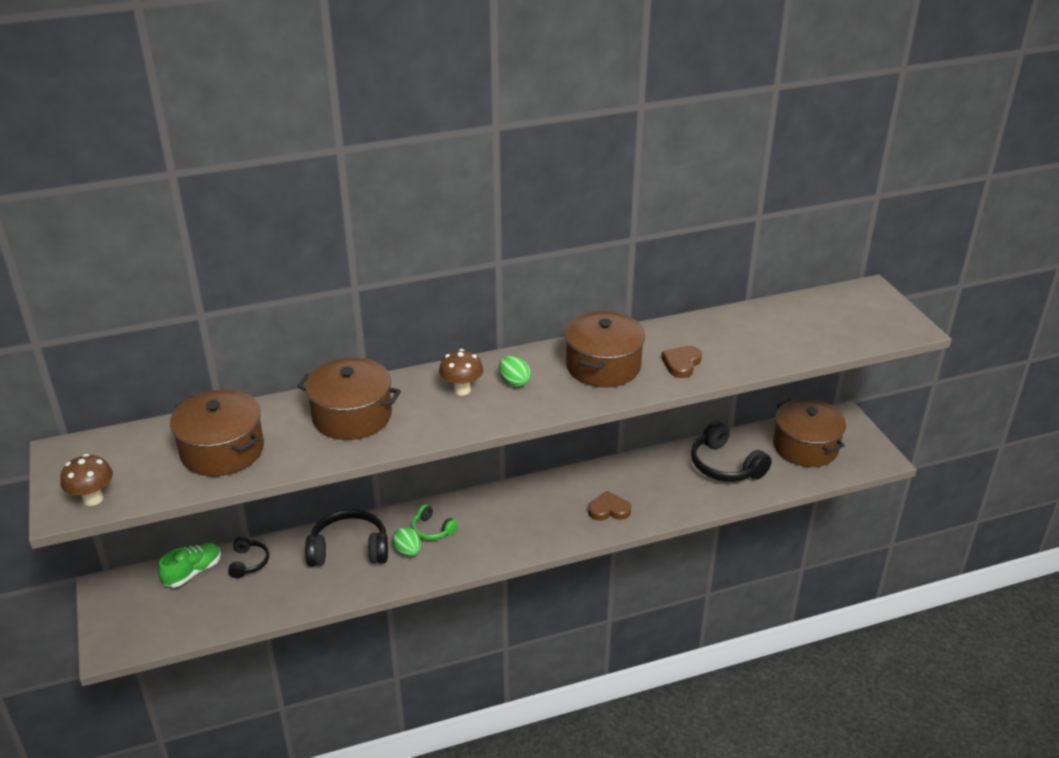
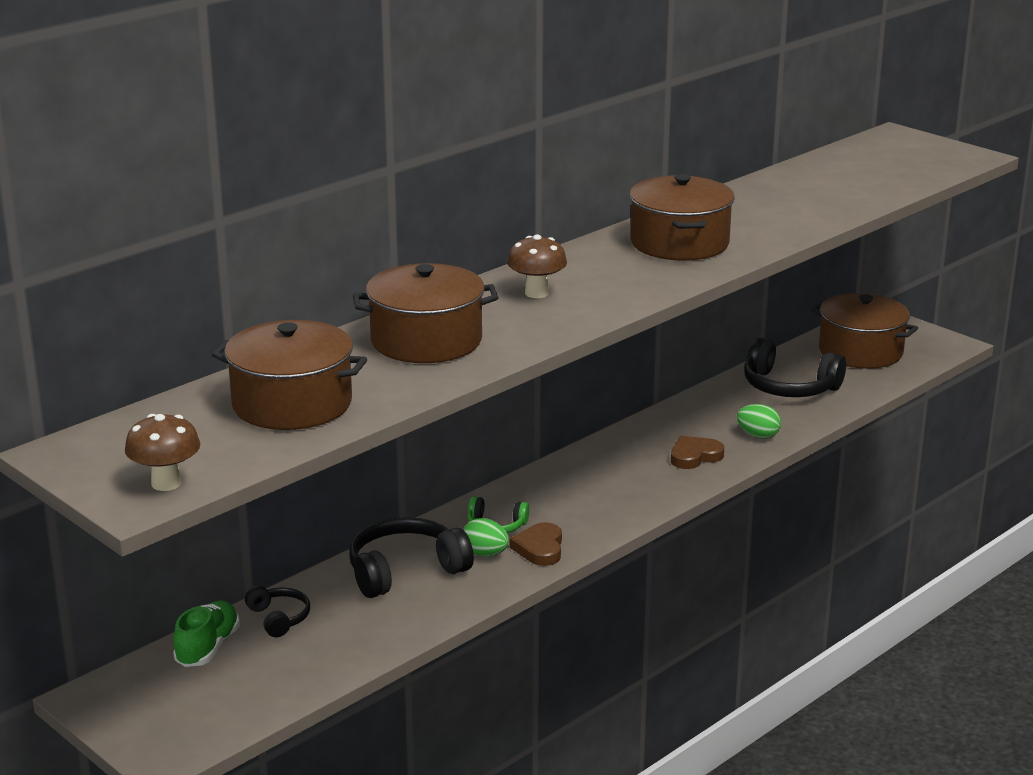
camera: 25 degrees left, 10 degrees down
green egg [499,356,531,387] -> green egg moved to [737,404,781,439]
brown heart [661,346,702,378] -> brown heart moved to [510,522,562,566]

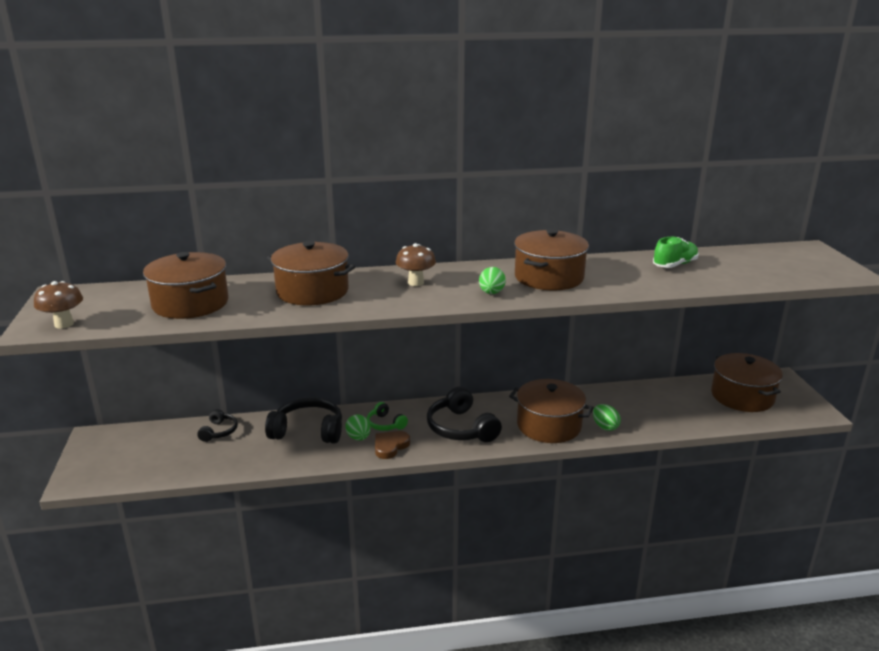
camera: 35 degrees right, 0 degrees up
green shoe [173,601,240,667] -> green shoe moved to [653,237,699,268]
brown heart [671,436,724,469] -> brown pot [509,379,594,443]
black headphones [744,338,846,397] -> black headphones moved to [427,386,502,442]
none -> green egg [479,267,506,294]

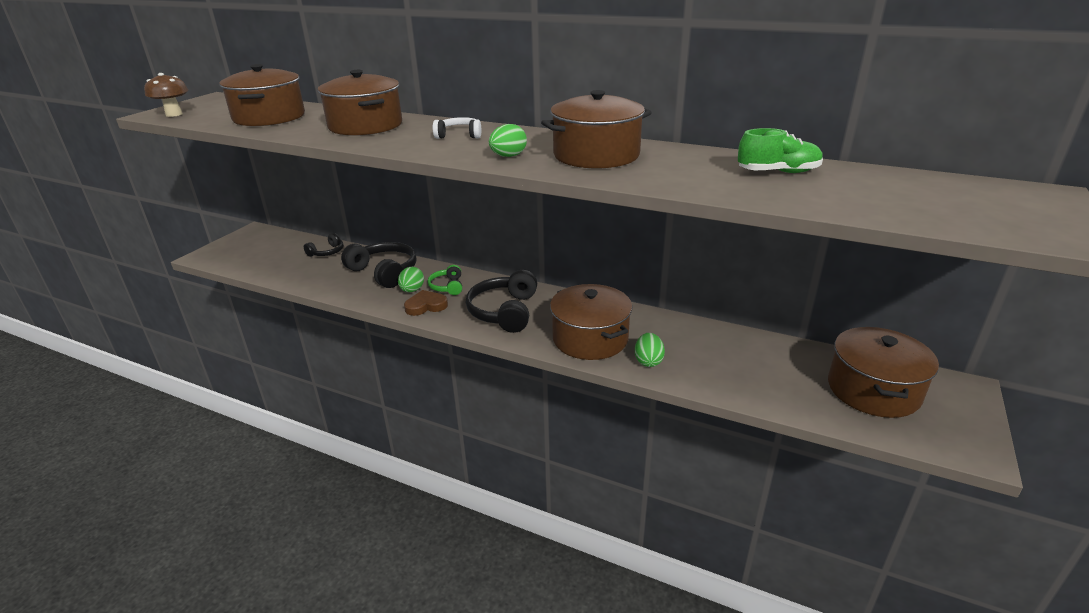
camera: 35 degrees right, 5 degrees up
brown mushroom [396,243,436,286] -> white headphones [433,117,481,139]

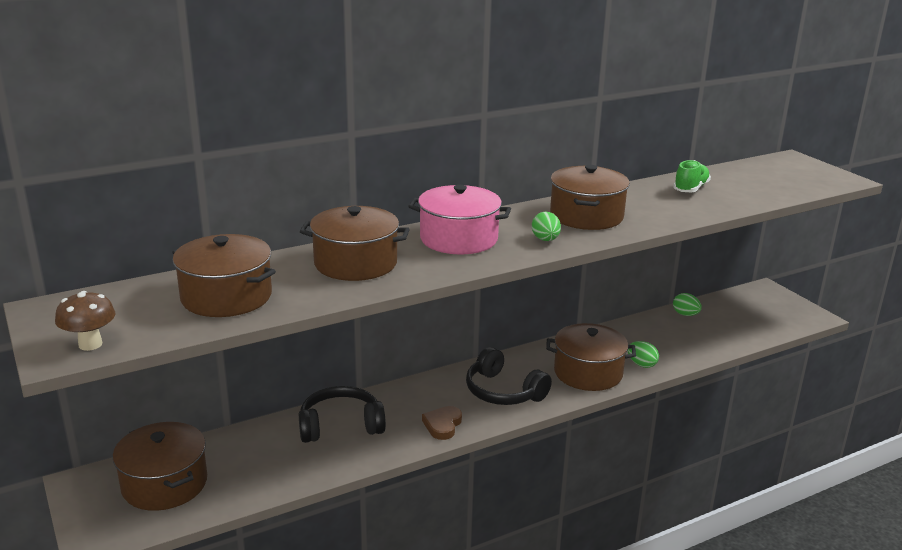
camera: 55 degrees left, 5 degrees down
black headphones [304,233,344,257] -> none
green egg [398,267,424,292] -> green egg moved to [673,293,702,316]
green headphones [428,265,462,295] -> none
white headphones [433,117,481,139] -> pink pot [408,185,511,254]
brown pot [828,327,939,418] -> brown pot moved to [113,422,207,511]

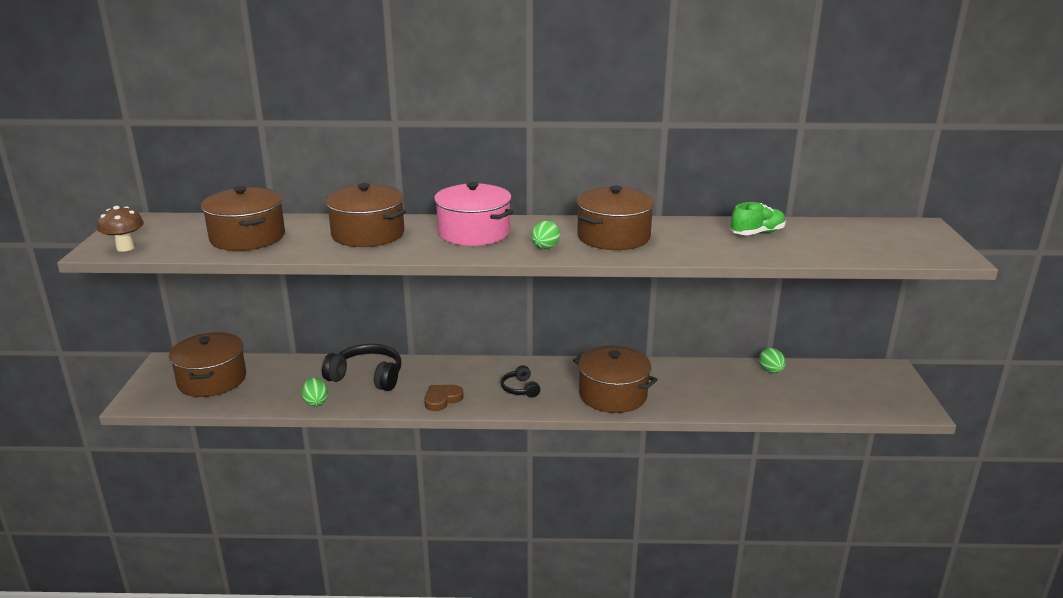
camera: 30 degrees right, 0 degrees up
black headphones [466,347,552,405] -> black headphones [501,365,540,398], size x0.54
green egg [628,341,659,368] -> green egg moved to [302,377,328,406]

